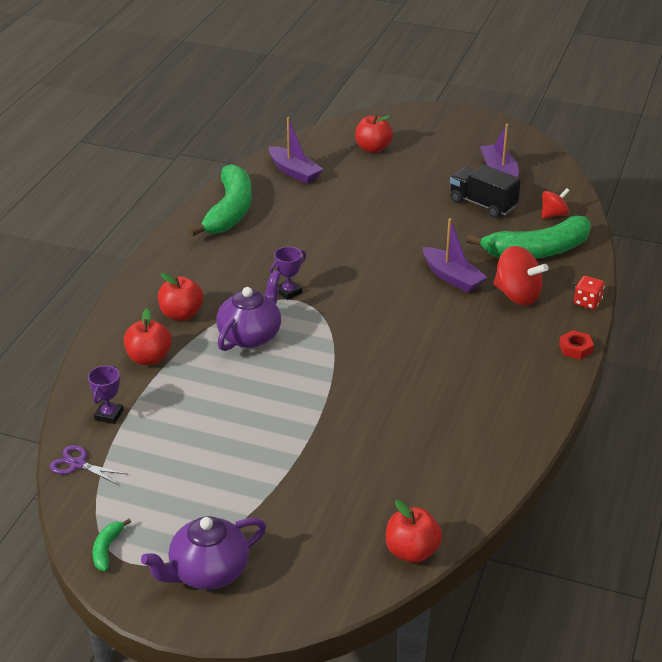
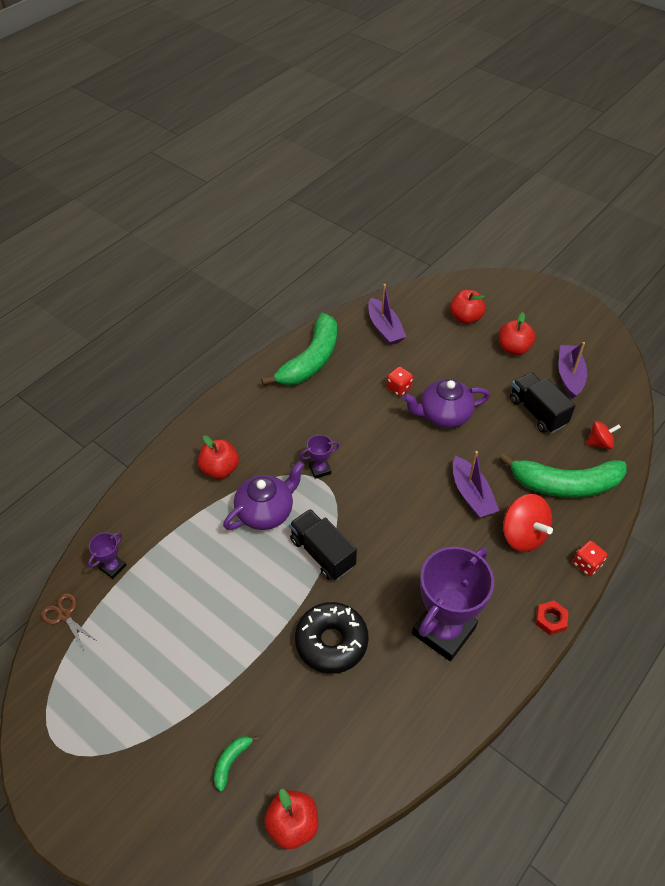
camera: 20 degrees right, 15 degrees up
purple scissors [50,445,127,485] -> brown scissors [41,593,98,650]
green banana [93,519,131,571] -> green banana moved to [214,736,260,792]
red apple [124,309,172,365] -> red apple moved to [499,312,535,355]
purple teapot [141,516,266,590] -> purple teapot moved to [402,379,490,428]
none -> black truck [289,509,357,580]
none -> black donut [295,602,369,674]
none -> red dice [387,366,413,396]
none -> purple trophy [412,547,494,661]

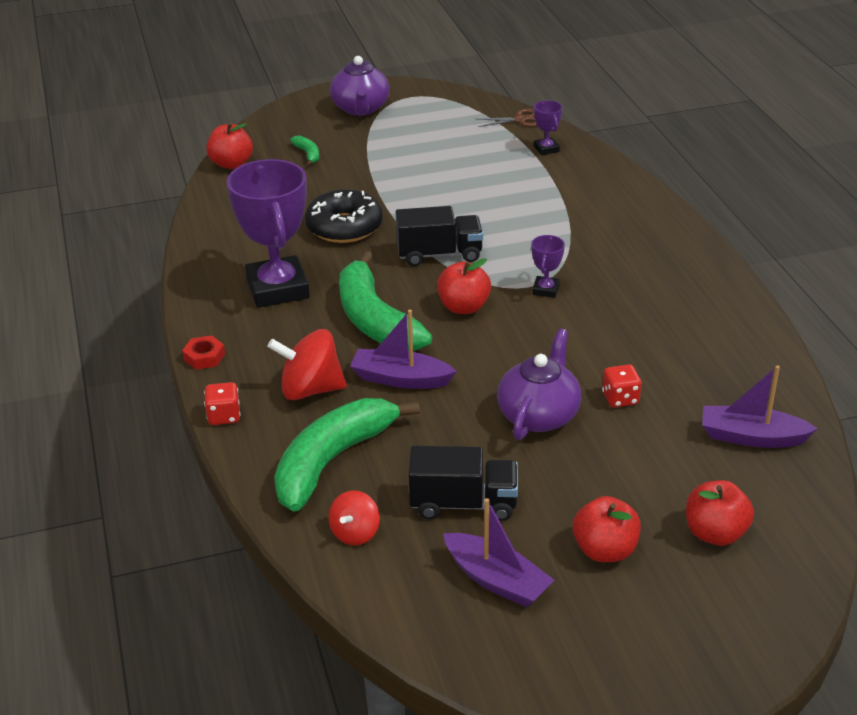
camera: 125 degrees right, 15 degrees down
red apple [198,435,239,479] -> red apple moved to [437,258,491,314]
purple teapot [223,461,305,530] -> purple teapot moved to [330,56,390,116]
green banana [261,313,337,385] -> green banana moved to [339,251,432,351]

